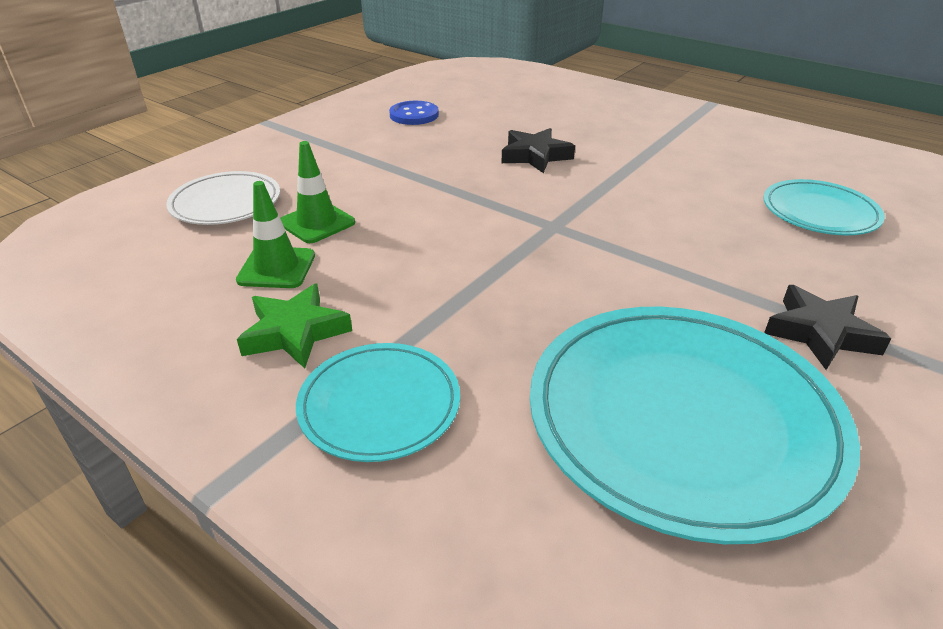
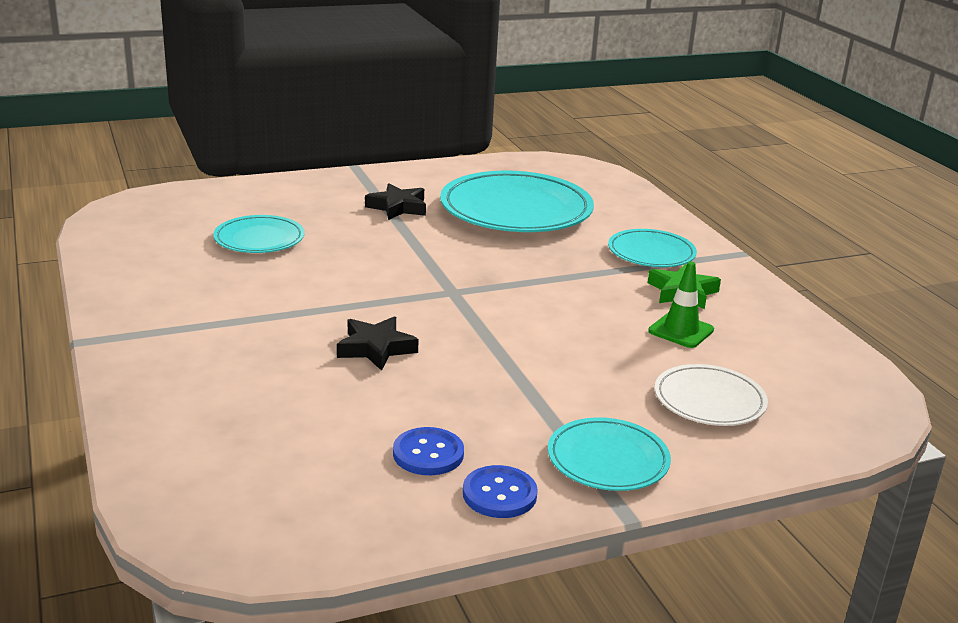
camera: 150 degrees left, 10 degrees down
green traffic cone [280,141,355,243] -> none
none -> blue button [463,465,538,518]
none -> turquoise plate [548,417,671,491]

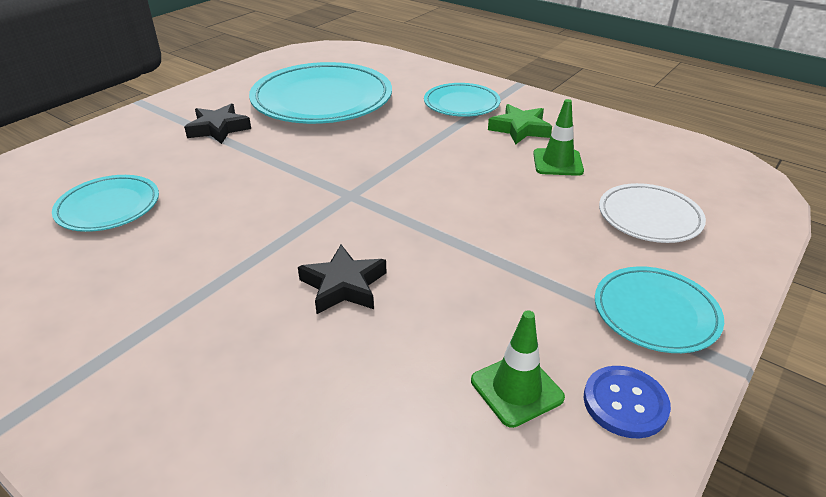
camera: 30 degrees left, 10 degrees up
blue button [393,427,464,475] -> green traffic cone [471,310,565,428]

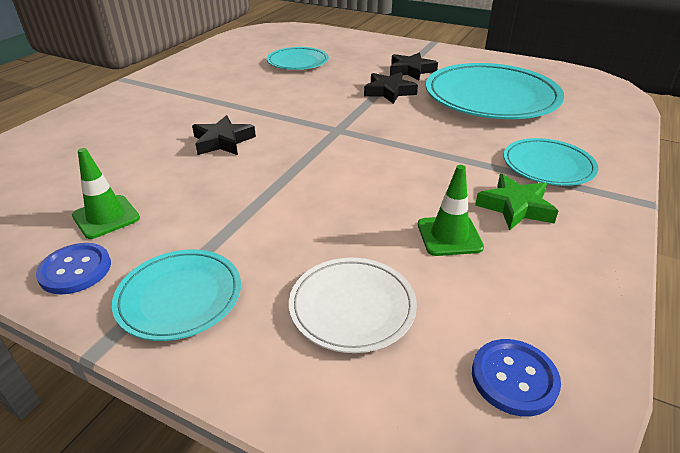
camera: 80 degrees right, 0 degrees up
none -> black star [364,72,418,104]
none -> blue button [472,339,561,416]

